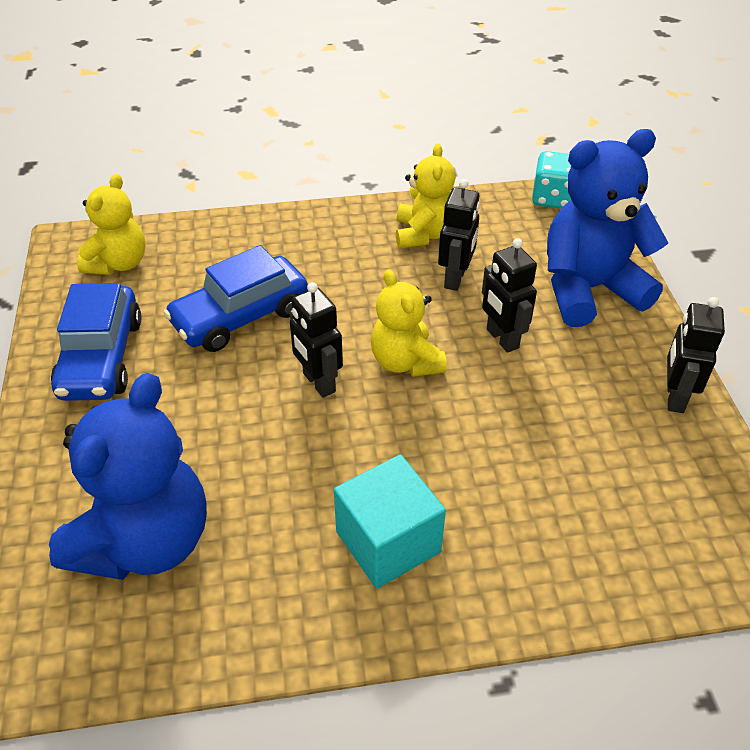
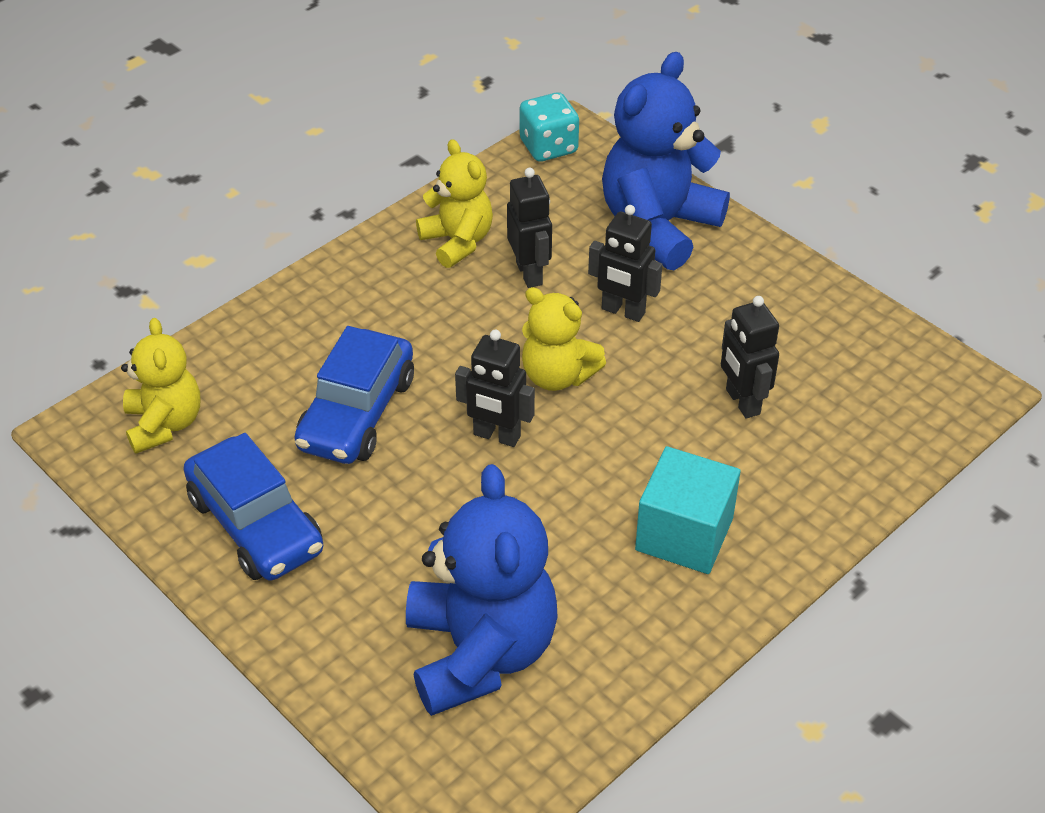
camera: 35 degrees left, 0 degrees up
black robot [667,297,725,413] -> black robot moved to [721,296,779,419]

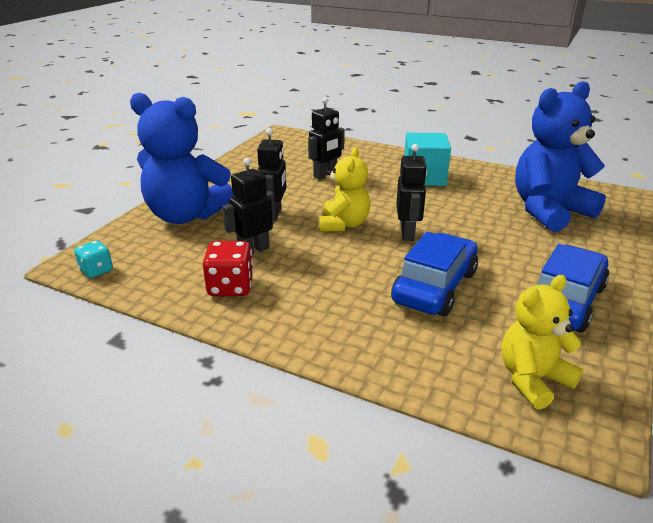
camera: 110 degrees left, 15 degrees down
blue car [294,326,414,464] -> blue car turned 60 degrees counterclockwise [391,232,478,316]
yellow teddy bear [416,139,493,268] -> red dice [203,241,254,296]
turquoise dice [520,92,579,162] -> turquoise dice [74,240,113,278], size x0.65

